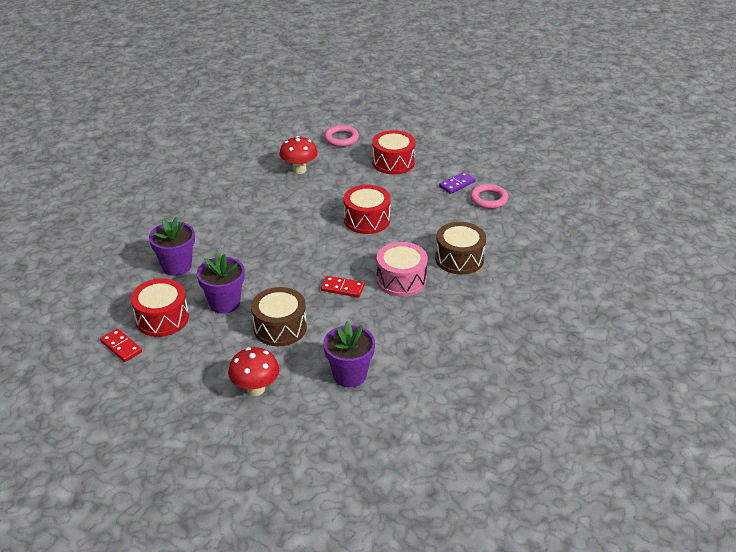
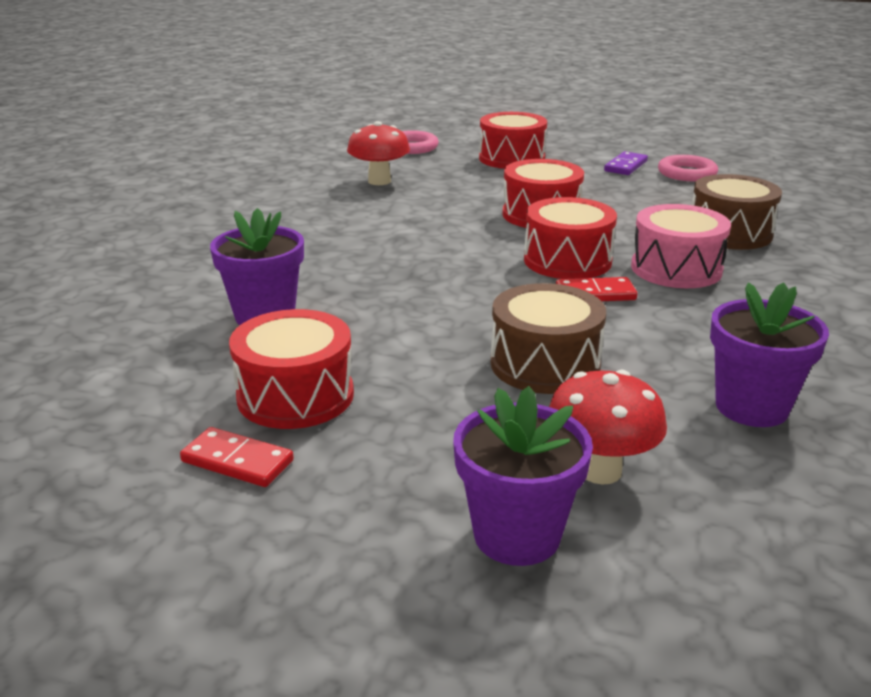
camera: 20 degrees left, 10 degrees down
purple flower pot [197,252,245,314] -> purple flower pot moved to [453,386,593,566]
none -> red drum [524,197,617,279]

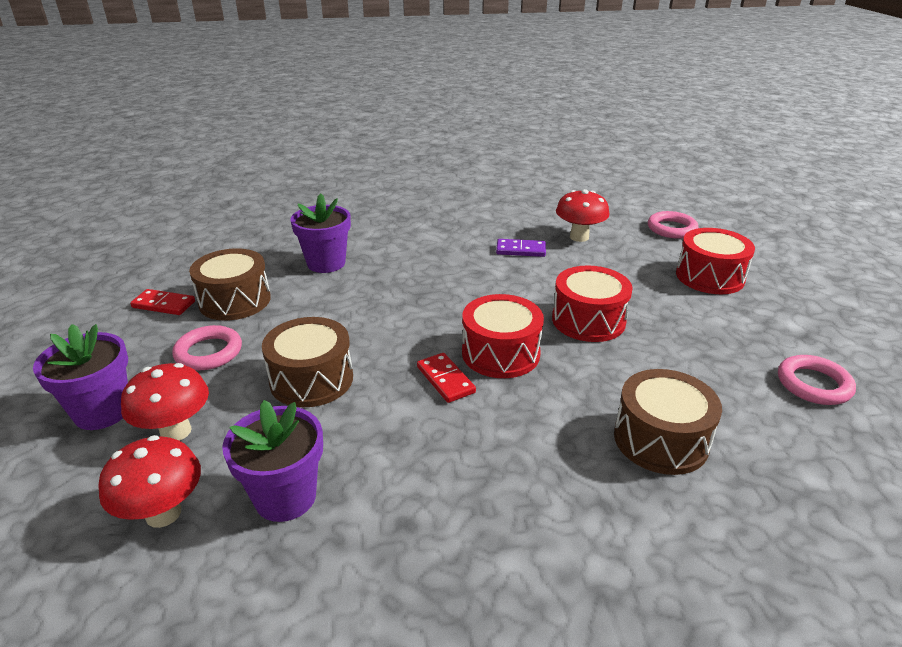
camera: 65 degrees right, 5 degrees up
red domino [180,427,294,487] -> red domino turned 75 degrees counterclockwise [130,289,195,315]
red drum [229,309,354,429] -> brown drum [189,248,271,321]
purple domino [604,151,648,175] -> purple domino moved to [496,239,546,257]
pink drum [631,204,731,288] -> none
none -> red mushroom [98,435,201,528]
none -> pink ring [172,325,242,370]

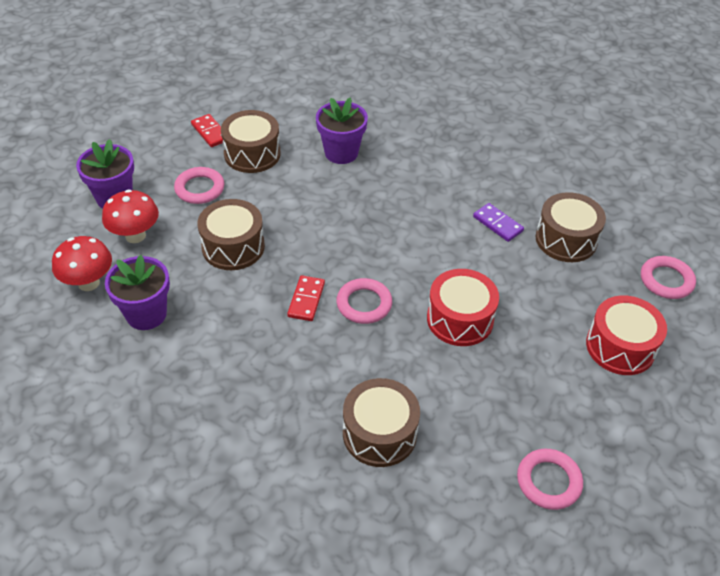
camera: 40 degrees right, 15 degrees up
red drum [462,294,544,378] -> pink ring [336,278,392,324]
red mushroom [556,189,609,242] -> brown drum [536,192,606,262]

